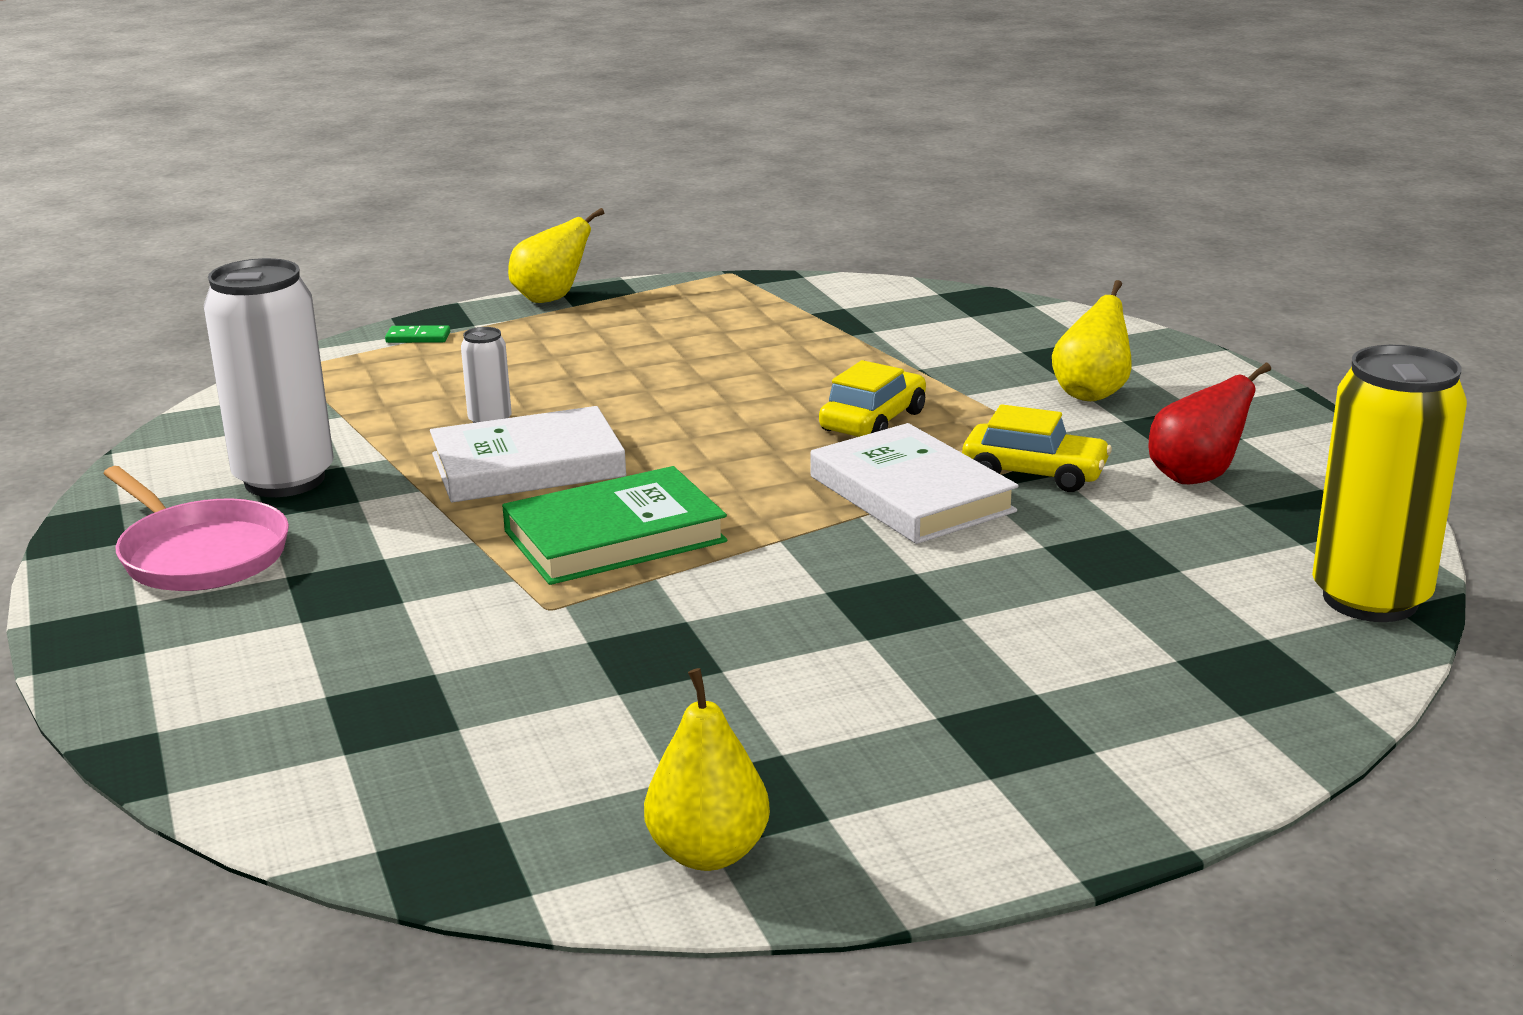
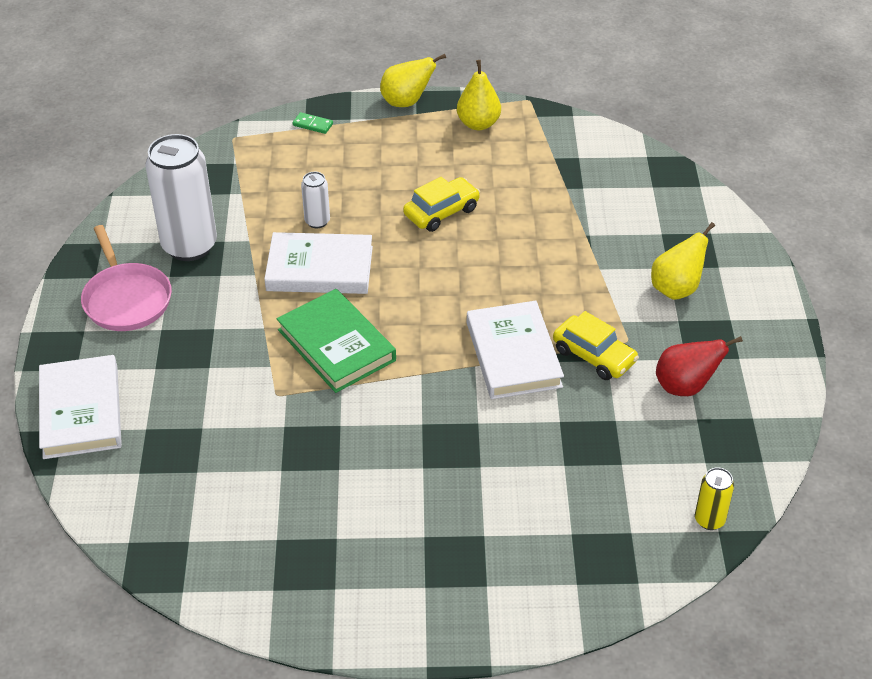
camera: 20 degrees right, 20 degrees up
green book [502,466,727,585] -> green book turned 60 degrees clockwise [277,289,396,393]
yellow pear [644,668,770,871] -> yellow pear moved to [457,60,501,130]
yellow car [819,360,926,437] -> yellow car moved to [403,177,480,232]
yellow can [1312,345,1467,622] -> yellow can [695,467,734,530], size x0.46
none -> white book [39,355,122,459]

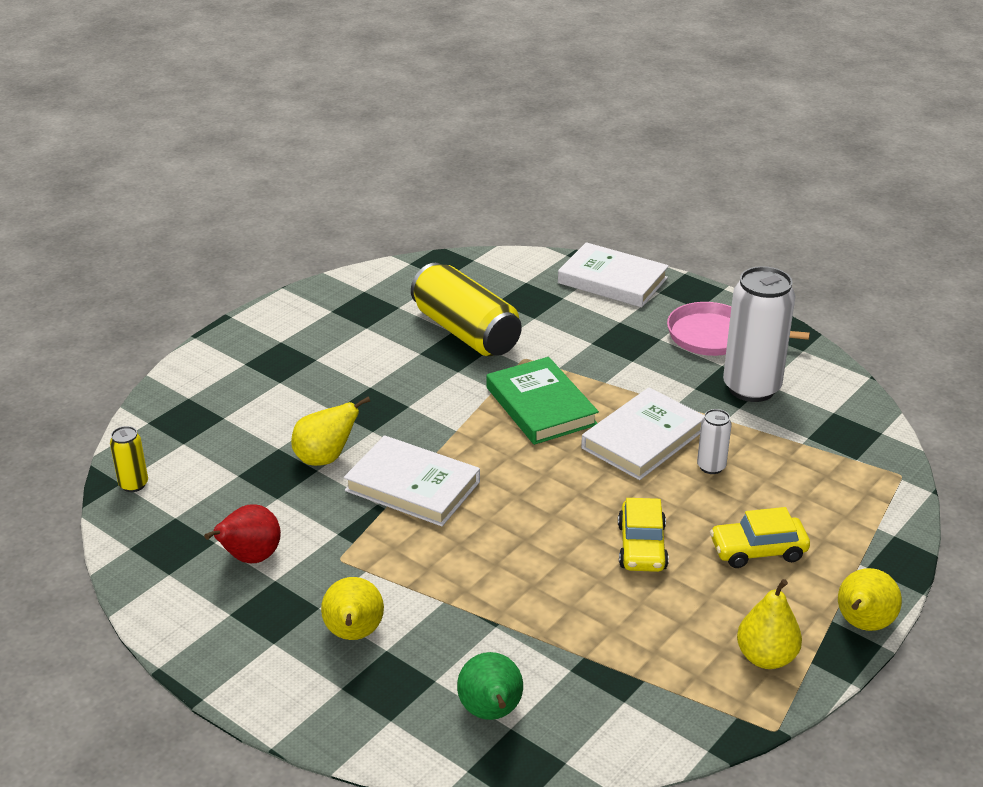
camera: 130 degrees right, 10 degrees down
green book [277,289,396,393] -> green book turned 60 degrees clockwise [487,357,599,445]
green domino [292,112,333,134] -> none
yellow car [553,311,639,380] -> yellow car moved to [710,507,810,568]
none -> yellow pear [291,396,370,466]
none -> yellow can [411,263,522,356]
none -> green pear [457,652,523,720]

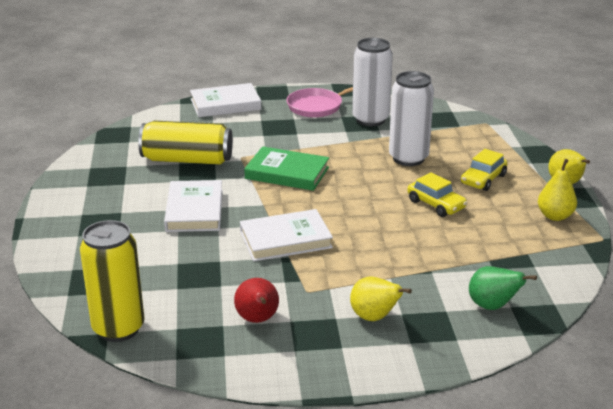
camera: 45 degrees left, 5 degrees down
yellow can [110,426,148,492] -> yellow can [80,220,144,342], size x2.16
yellow pear [291,396,370,466] -> none
white book [581,388,705,480] -> white book moved to [164,180,223,232]
white can [697,409,732,474] -> white can [389,71,434,166], size x2.16

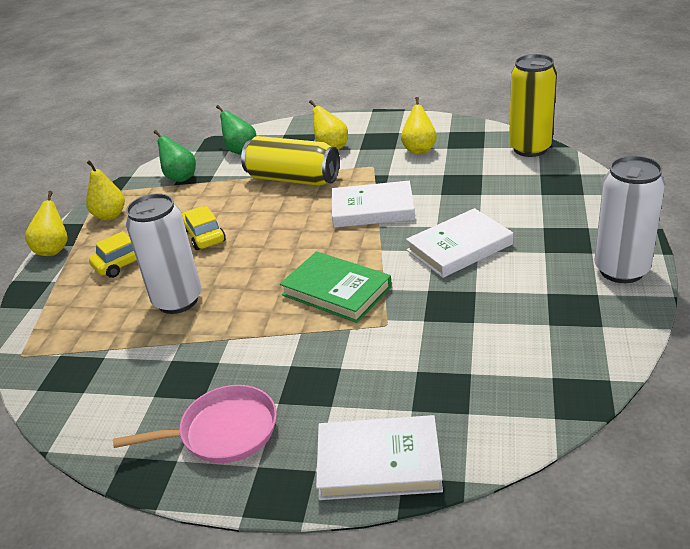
camera: 160 degrees left, 5 degrees up
yellow can [138,120,233,165] -> yellow can moved to [241,136,340,186]
white book [164,180,223,232] -> white book turned 45 degrees clockwise [406,208,513,278]
red pear [234,278,279,323] -> yellow pear [401,97,437,154]
white can [352,38,393,126] -> white can moved to [594,156,665,283]
none -> green pear [154,130,196,182]

